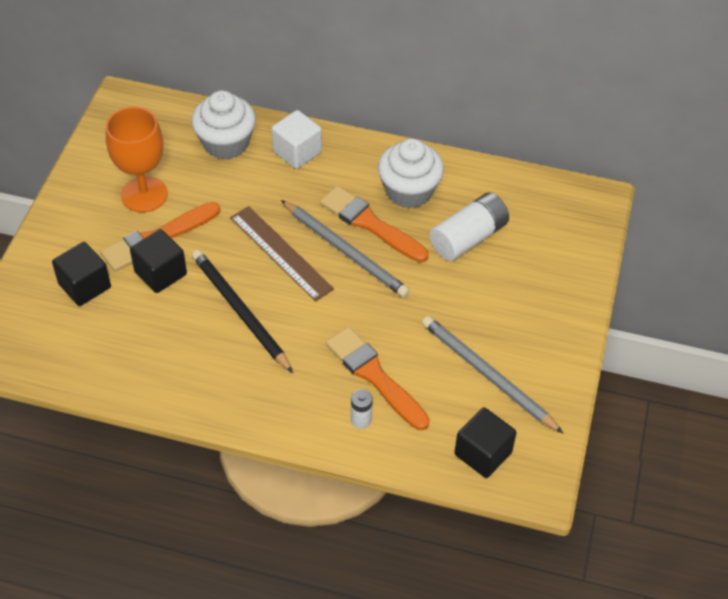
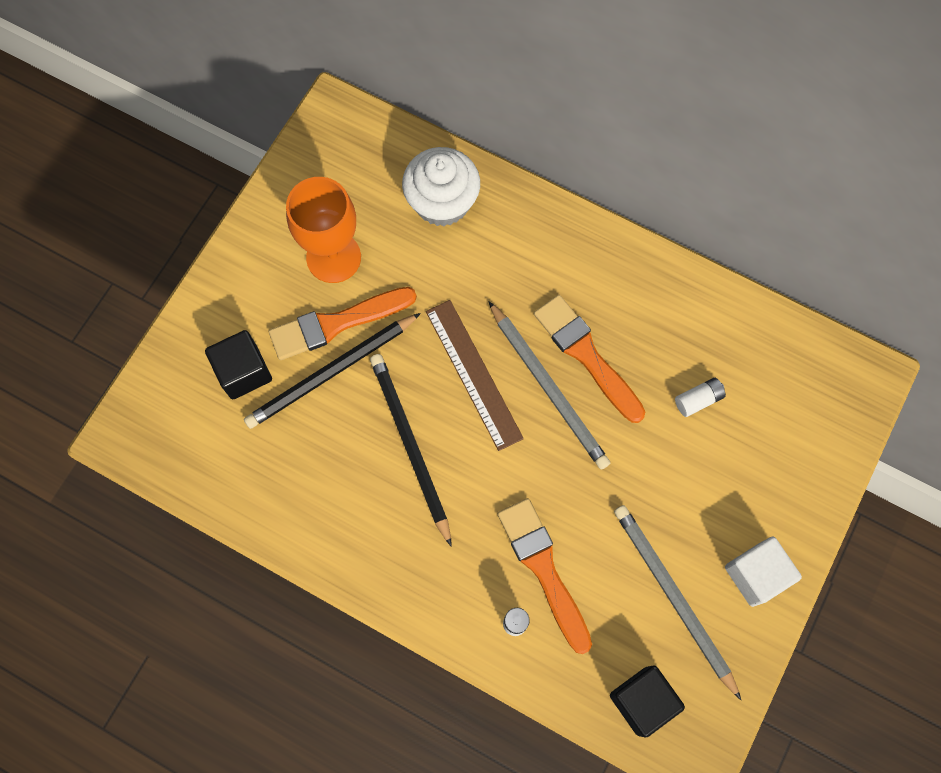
camera: 15 degrees right, 20 degrees up
black cube [130,229,187,293] -> black pencil [244,313,421,429]
white cube [272,110,322,169] -> white cube moved to [725,537,802,607]
white cupcake [378,139,444,208] -> none
white battery [430,192,509,261] -> white battery [675,378,726,417], size x0.50

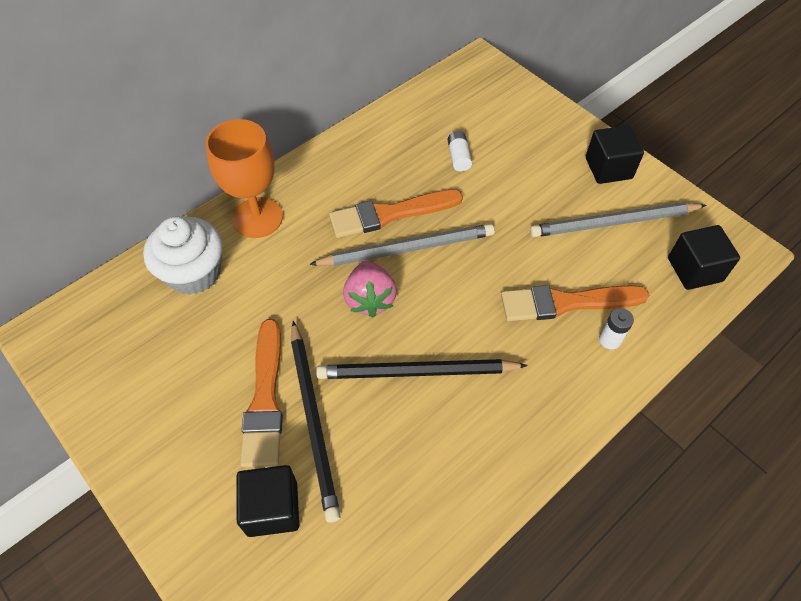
camera: 70 degrees left, 15 degrees down
orange goblet [286,177,361,283] -> orange goblet moved to [205,119,283,238]
brown ruler [426,300,524,451] -> pink strawberry [343,261,397,318]
white cube [725,537,802,607] -> black cube [586,125,644,184]

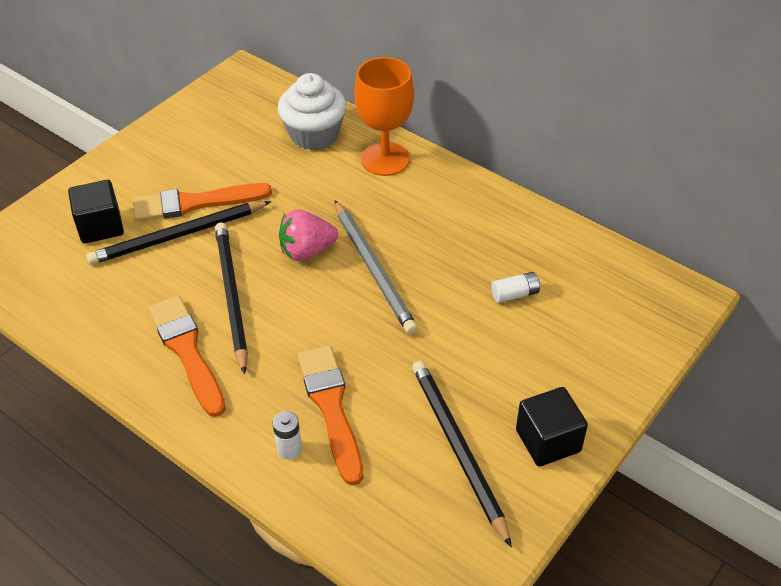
camera: 80 degrees right, 10 degrees down
orange brush [329,190,463,238] -> orange brush moved to [148,296,226,417]
grey pencil [530,202,706,237] -> black pencil [412,361,512,547]
black cube [668,225,740,290] -> none

